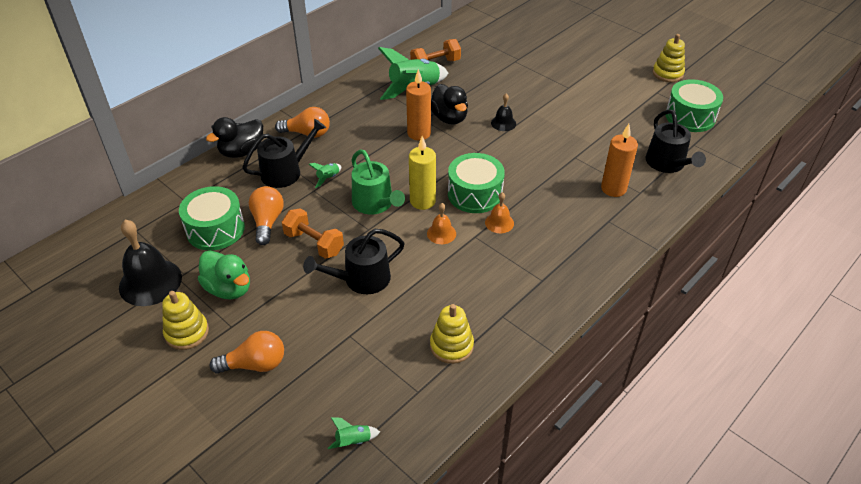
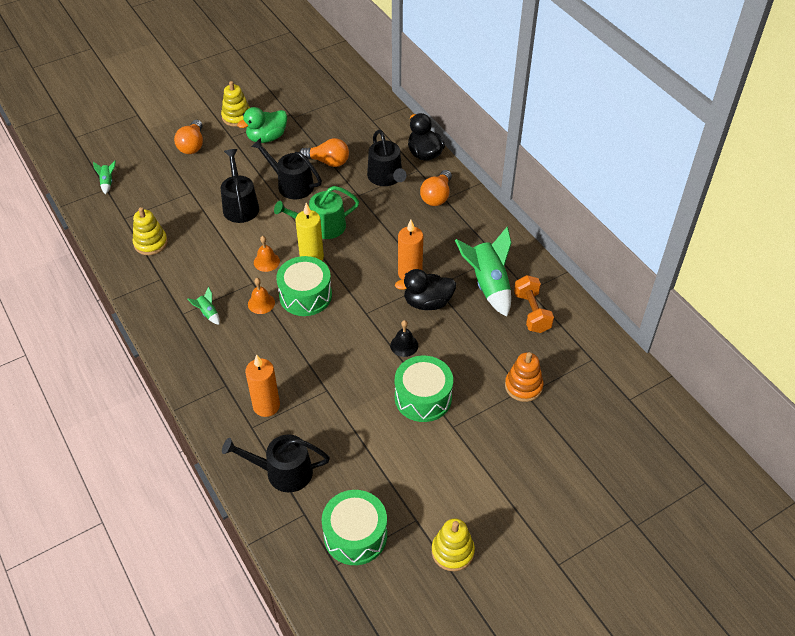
camera: 105 degrees right, 5 degrees up
black bell [119,220,182,306] -> none
green drum [179,186,245,251] -> green drum moved to [395,356,453,422]
orange dumbbell [282,208,344,259] -> black watering can [251,138,322,199]
green rocket [308,163,341,188] -> green rocket moved to [188,287,220,325]
none -> orange stacking toy [505,352,543,402]

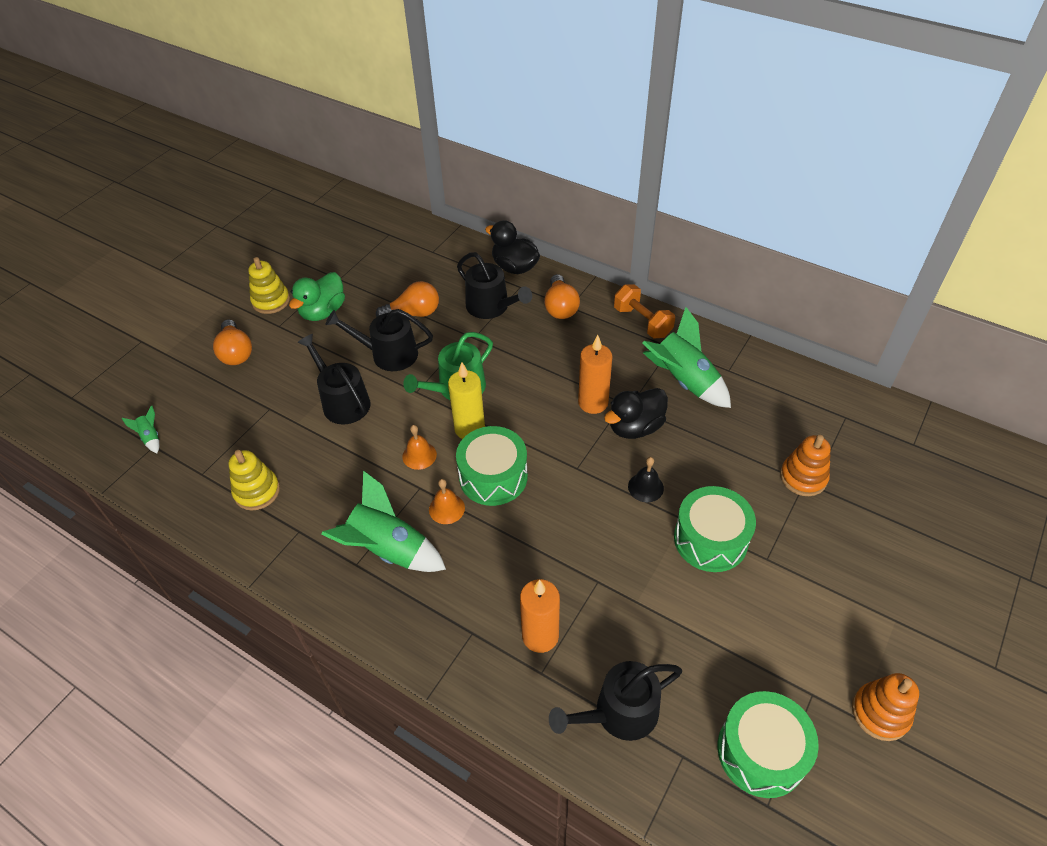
camera: 25 degrees left, 0 degrees up
green rocket [188,287,220,325] -> green rocket [321,470,446,572], size x2.30
yellow stacking toy [432,518,475,571] -> orange stacking toy [852,673,919,741]
orange dumbbell [514,275,554,333] -> orange dumbbell moved to [614,284,675,339]

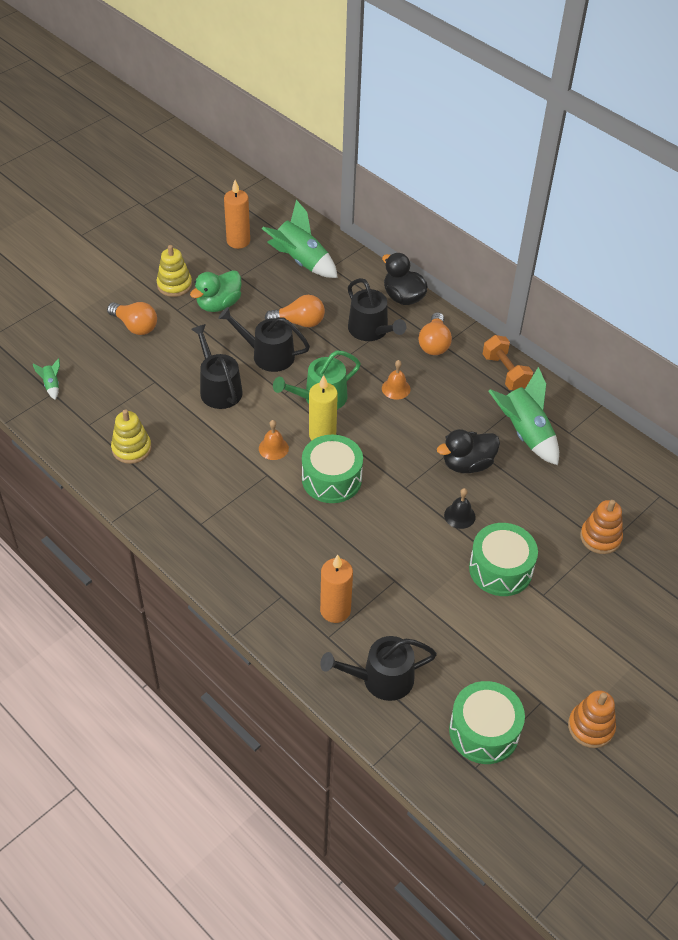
camera: 10 degrees right, 0 degrees up
orange light bulb [213,319,252,365] -> orange light bulb turned 45 degrees counterclockwise [107,302,157,335]
green rocket [321,470,446,572] -> green rocket moved to [262,200,338,278]
orange bell [429,479,465,524] -> orange bell moved to [382,360,410,400]
orange candle [578,335,612,414] -> orange candle moved to [224,180,250,249]

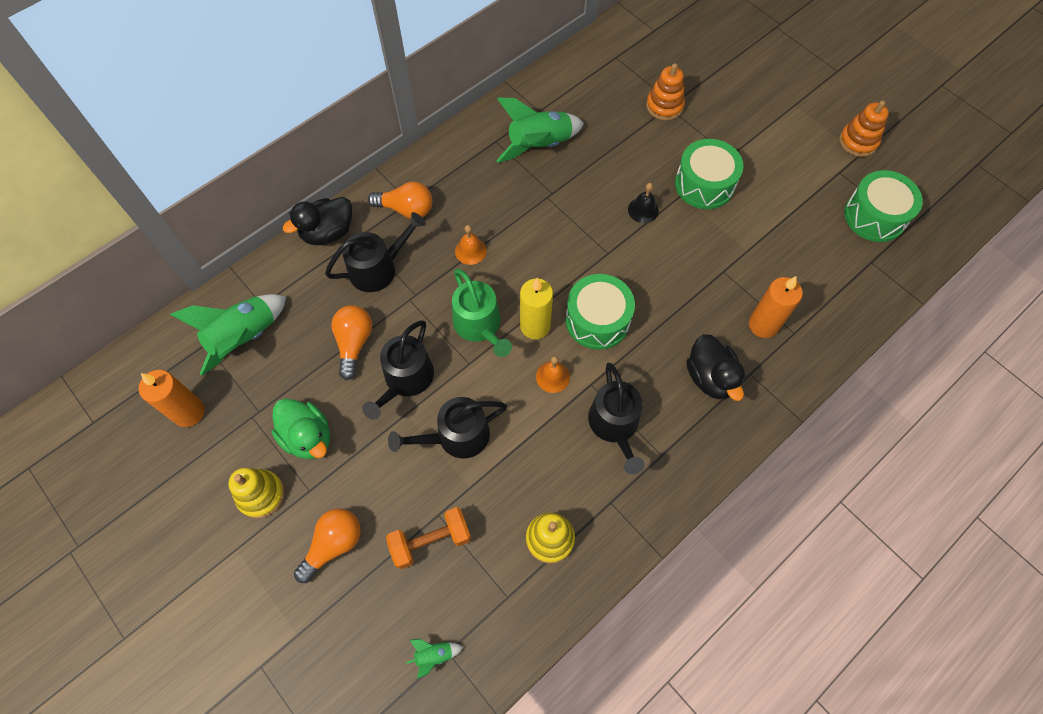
camera: 85 degrees left, 15 degrees up
black watering can [320,636,437,701] -> black watering can moved to [588,363,645,474]
black duck [437,429,500,473] -> black duck moved to [687,334,746,401]
orange dumbbell [483,335,533,390] -> orange dumbbell moved to [386,507,471,569]

